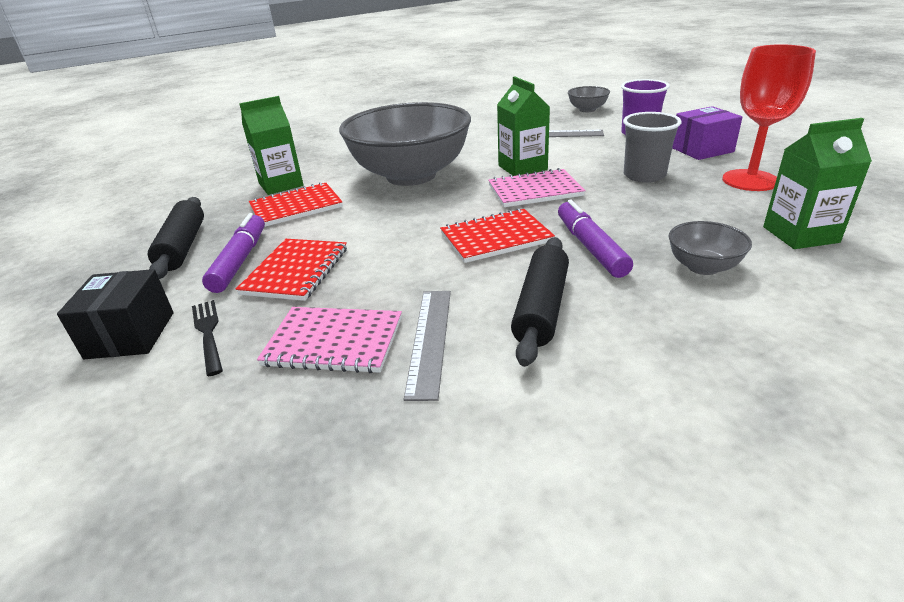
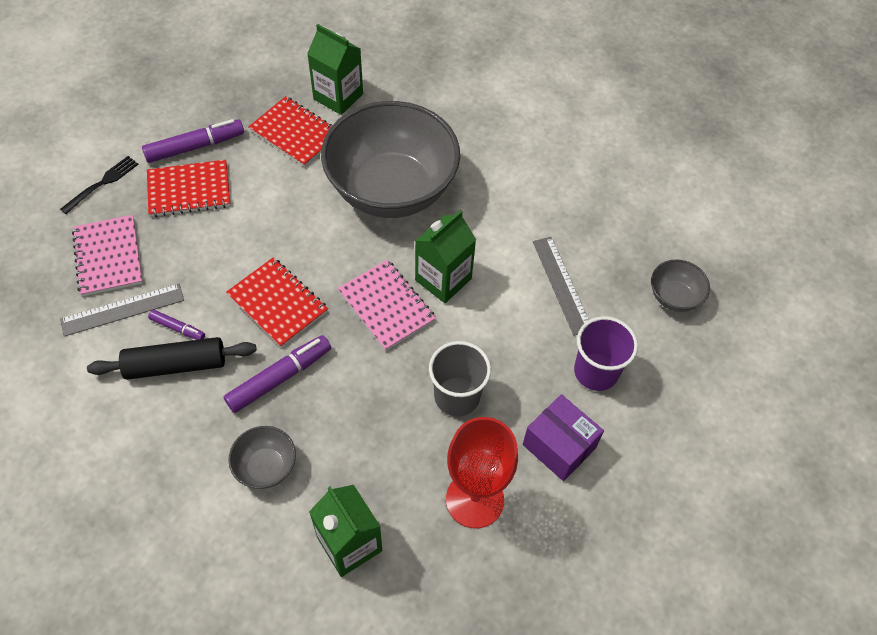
camera: 60 degrees right, 25 degrees up
black box [57,269,174,359] -> none
black rolling pin [148,197,204,279] -> none
none -> purple marker [148,310,205,340]

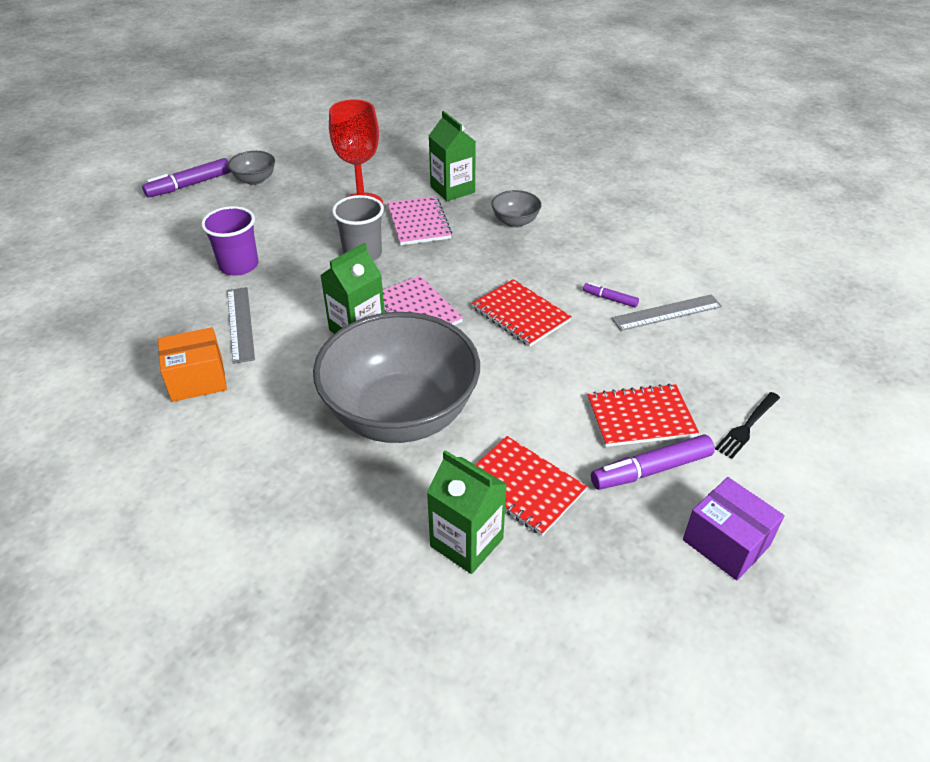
camera: 175 degrees left, 15 degrees down
pink notebook [72,215,143,296] -> pink notebook moved to [388,196,452,245]
black rolling pin [87,337,257,380] -> none
purple marker [224,335,331,413] -> purple marker moved to [142,158,231,198]
purple box [523,394,604,481] -> purple box moved to [683,477,785,580]
grey bowl [651,259,710,312] -> grey bowl moved to [228,151,275,185]
none -> orange box [158,327,227,402]

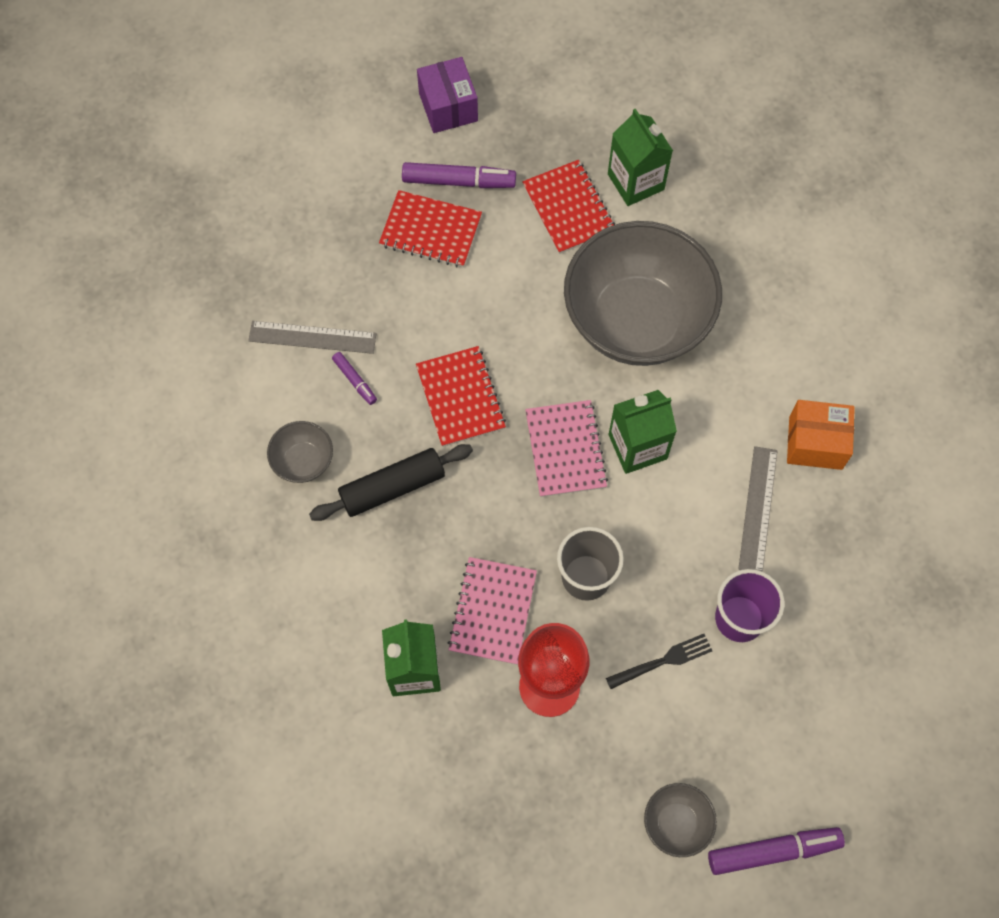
camera: 155 degrees left, 25 degrees up
grey bowl [491,190,542,228] -> grey bowl moved to [267,421,333,483]
black fork [715,392,780,459] -> black fork moved to [606,634,712,689]
none -> black rolling pin [309,444,473,521]

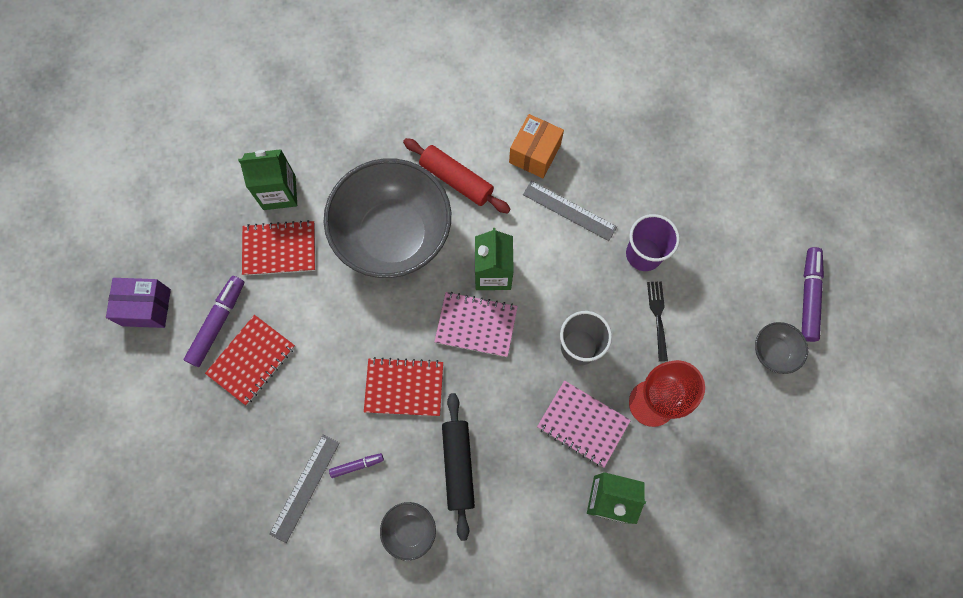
camera: 70 degrees left, 5 degrees up
none -> red rolling pin [403,138,511,214]

